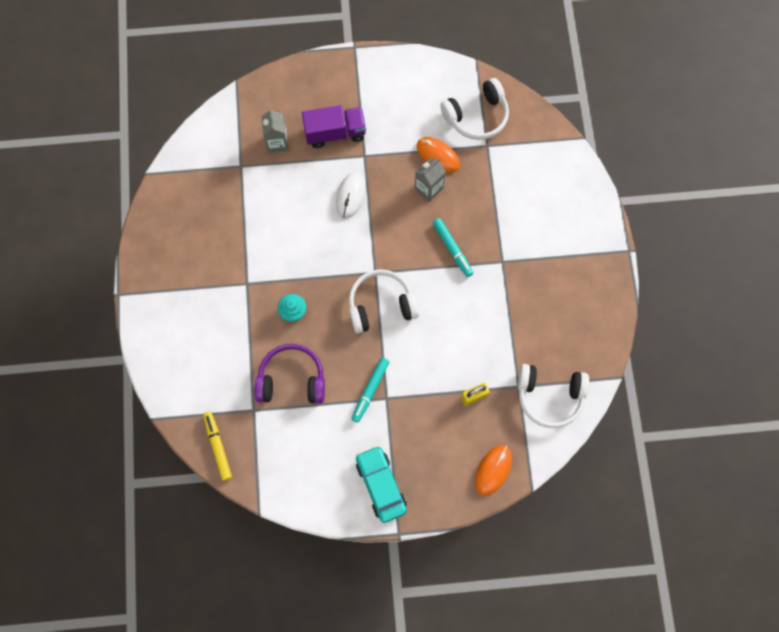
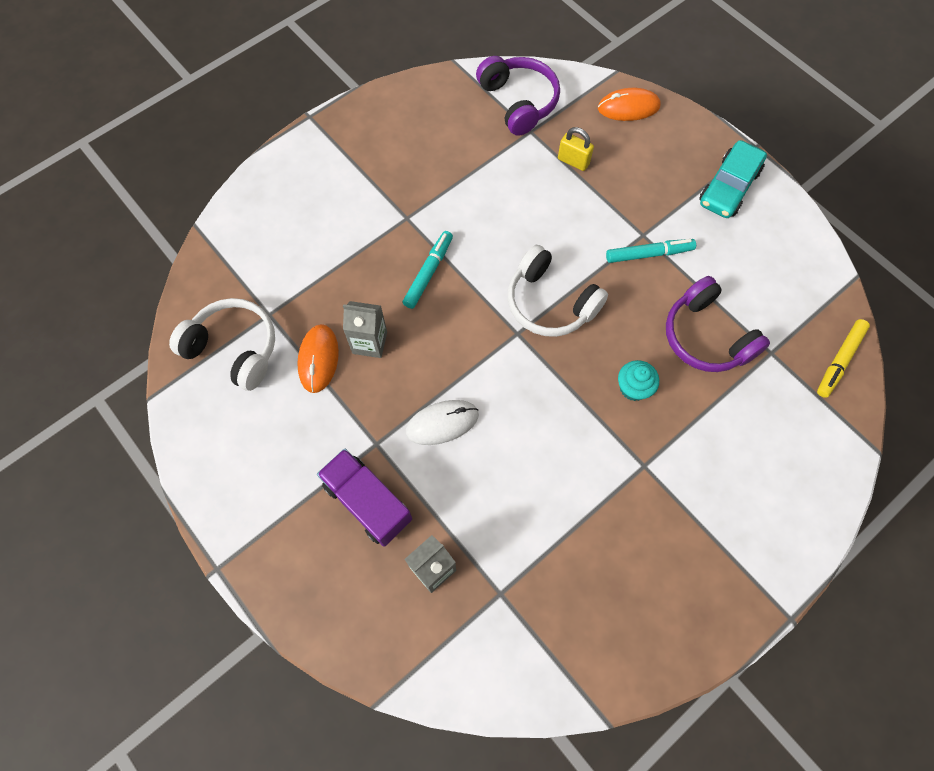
camera: 125 degrees left, 5 degrees down
white headphones [518,364,589,428] -> purple headphones [476,56,560,136]

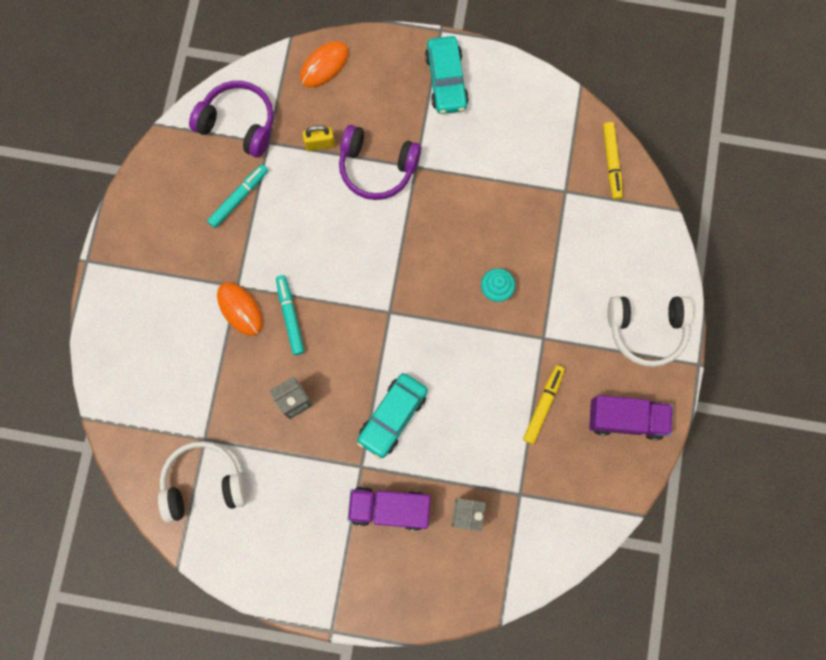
camera: 40 degrees left, 10 degrees up
orange mouse [297,324,339,393] -> orange mouse moved to [217,282,263,336]
white mouse [406,400,479,445] -> turquoise car [357,373,428,459]
white headphones [508,245,608,337] -> white headphones moved to [607,296,693,367]
turquoise marker [606,239,696,263] -> turquoise marker moved to [207,164,268,228]
purple headphones [666,276,770,372] -> purple headphones moved to [339,125,421,200]
none -> yellow marker [523,365,565,444]
none -> purple truck [589,395,673,440]

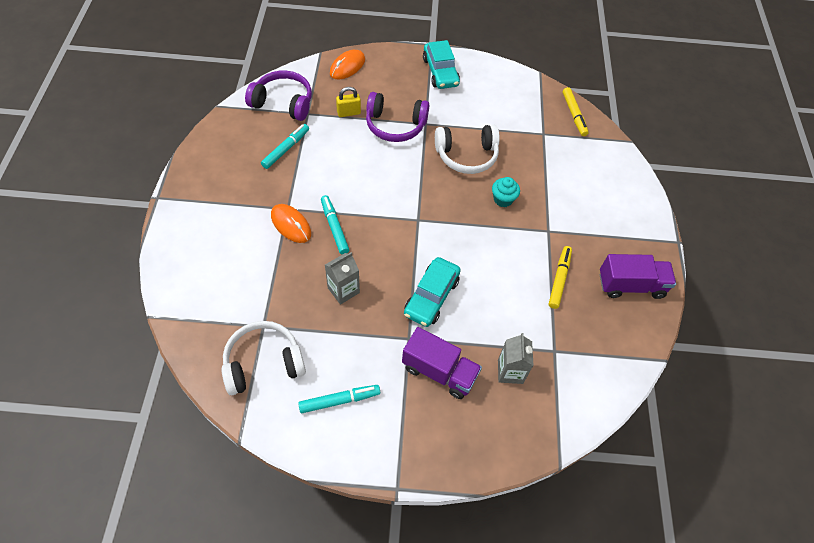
camera: 10 degrees left, 20 degrees down
purple truck [348,487,431,531] -> purple truck turned 150 degrees counterclockwise [402,327,482,399]
white headphones [607,296,693,367] -> white headphones moved to [435,125,500,174]
none -> turquoise marker [298,385,380,413]

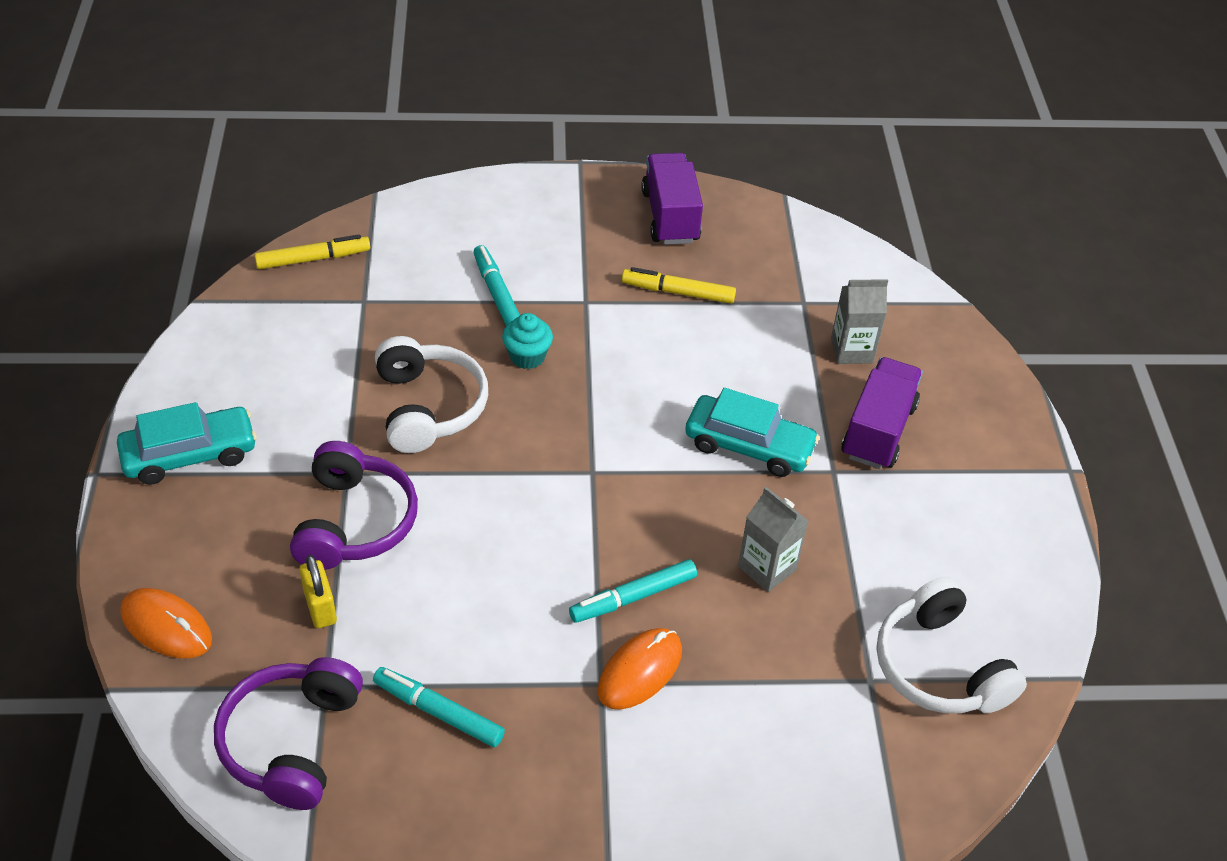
camera: 95 degrees left, 10 degrees down
turquoise marker [298,385,380,413] -> turquoise marker moved to [473,245,520,326]

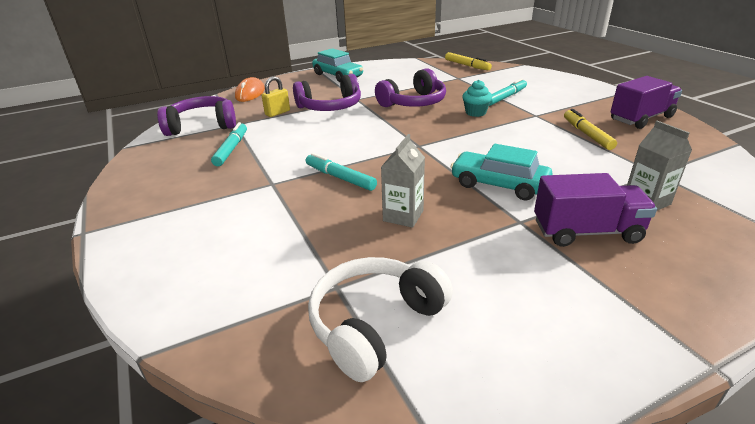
camera: 70 degrees right, 15 degrees down
white headphones [375,336,488,453] -> purple headphones [375,68,446,107]
orange mouse [597,628,682,710] -> none
turquoise car [685,388,819,477] -> turquoise car turned 120 degrees clockwise [450,144,553,200]

